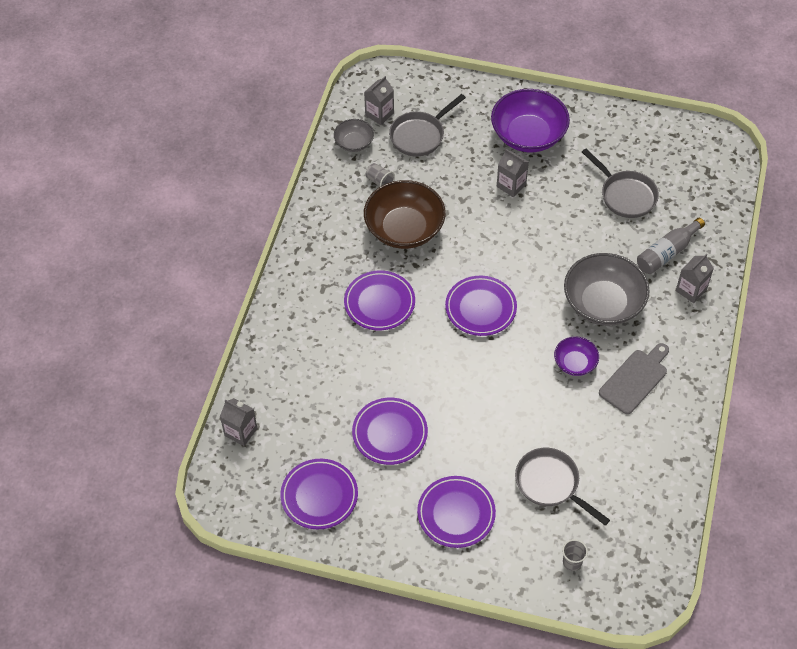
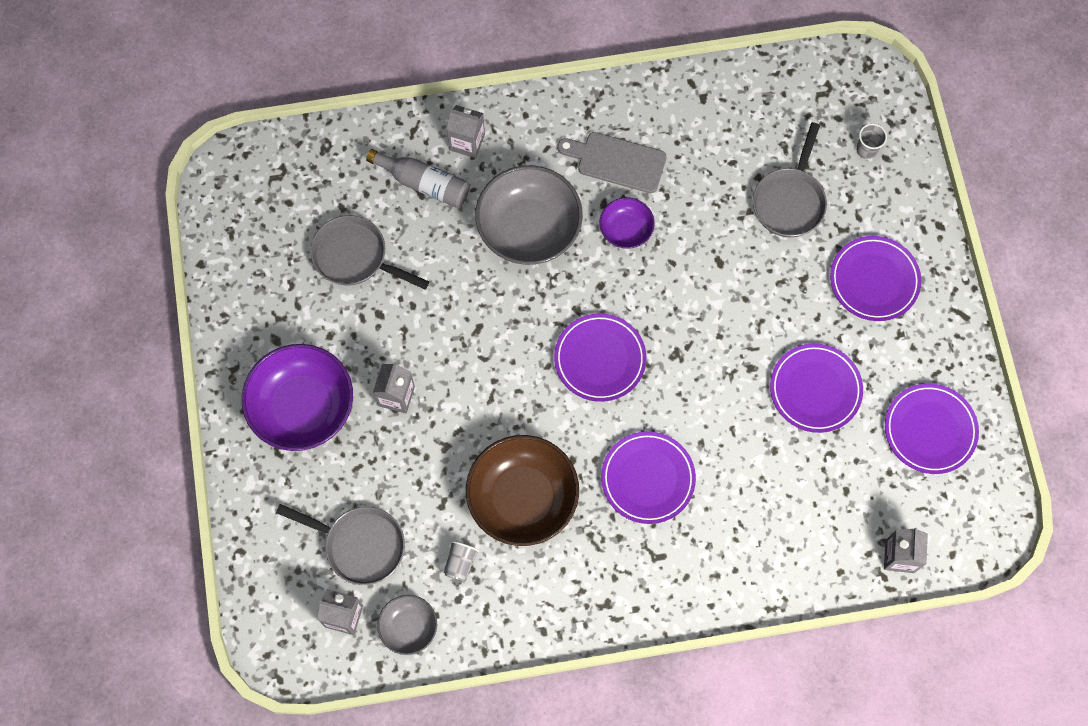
camera: 115 degrees left, 15 degrees up
grey pan [582,149,659,218] -> grey pan turned 90 degrees counterclockwise [310,215,429,290]

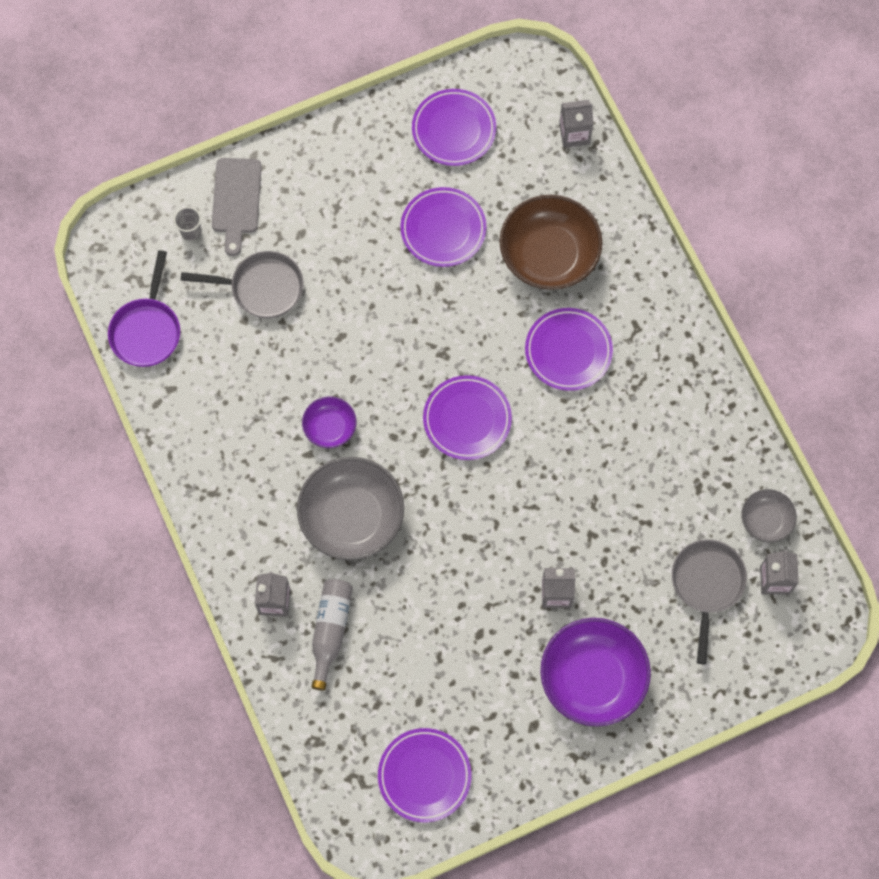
camera: 105 degrees left, 0 degrees up
grey pan [310,215,429,290] -> none
grey cup [444,541,480,582] -> none
brown bowl [466,435,579,546] -> brown bowl moved to [499,195,602,290]
grey cutting board [557,132,667,193] -> grey cutting board moved to [212,158,262,256]
purple plate [830,236,921,321] -> purple plate moved to [378,728,472,822]
none -> purple pan [108,250,180,367]

